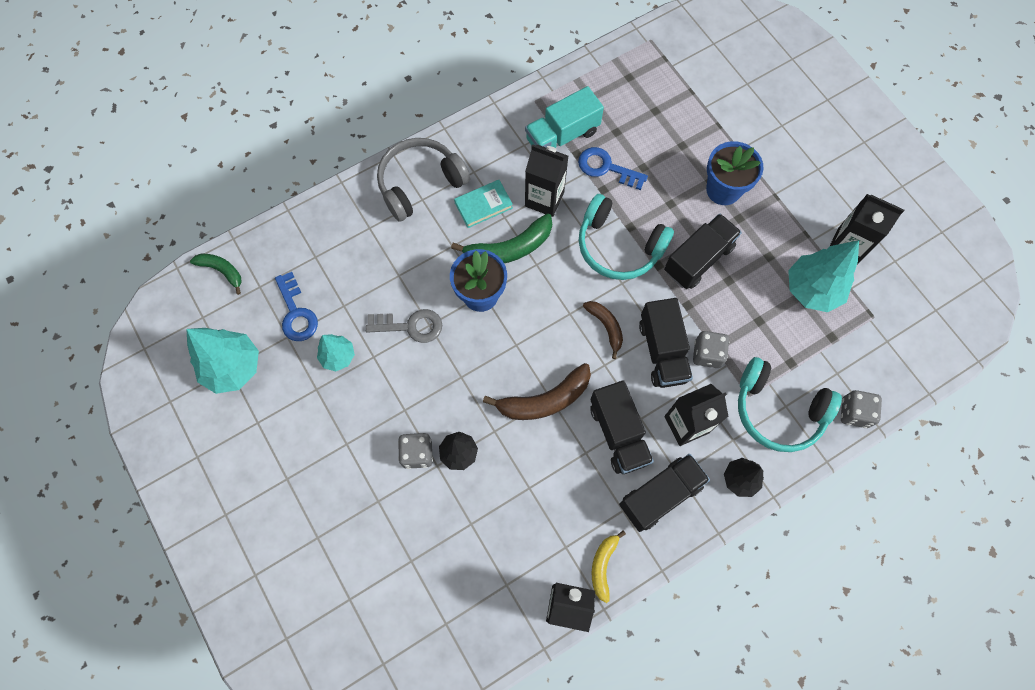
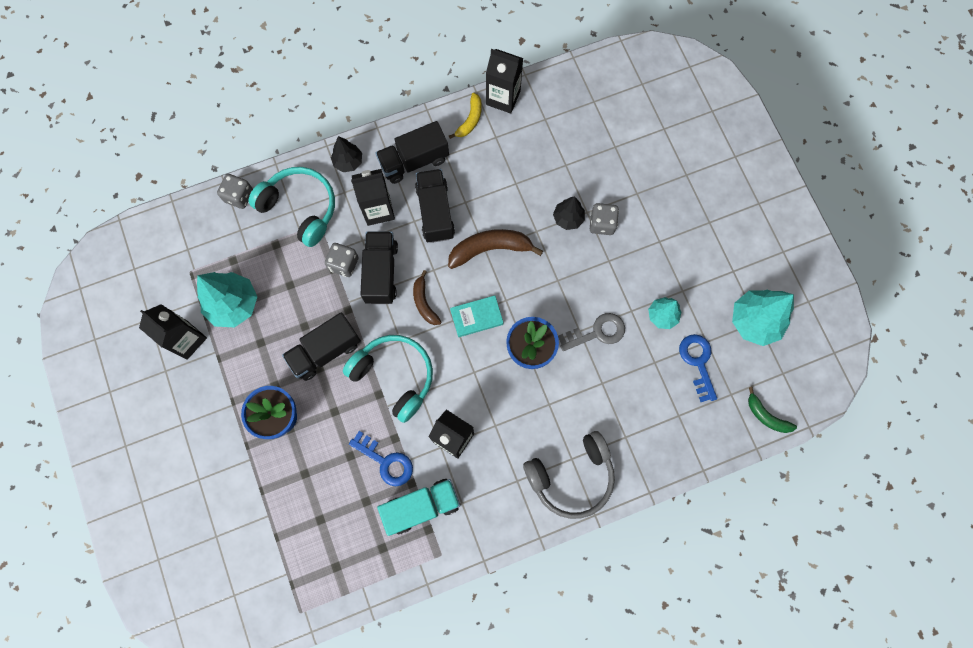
camera: 170 degrees left, 5 degrees up
grey key [366,309,442,343] -> grey key turned 150 degrees clockwise [558,313,625,351]
green banana [451,213,552,263] -> none
turquoise book [454,180,513,228] -> turquoise book moved to [450,296,503,337]

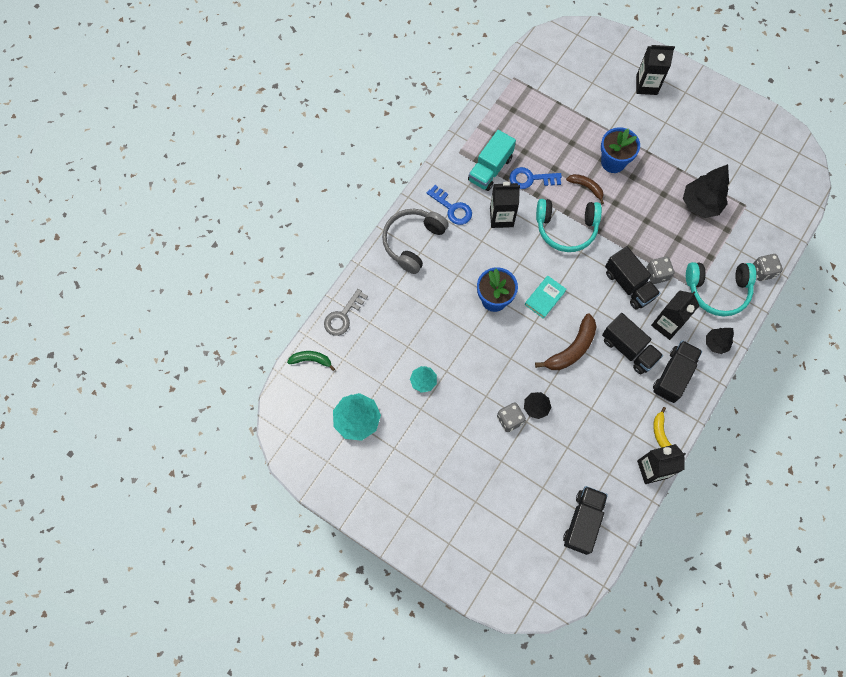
camera: 145 degrees right, 5 degrees down
black carton [139,304,207,360] -> black carton moved to [636,45,675,95]
turquoise tree [197,272,257,328] -> black tree [683,164,729,218]
black truck [282,313,361,381] -> black truck moved to [563,486,608,555]
brown banana [413,270,441,325] -> brown banana moved to [566,174,604,204]
grey key [558,313,625,351] -> grey key moved to [324,289,368,336]
blue key [679,334,717,402] -> blue key moved to [427,185,472,225]

